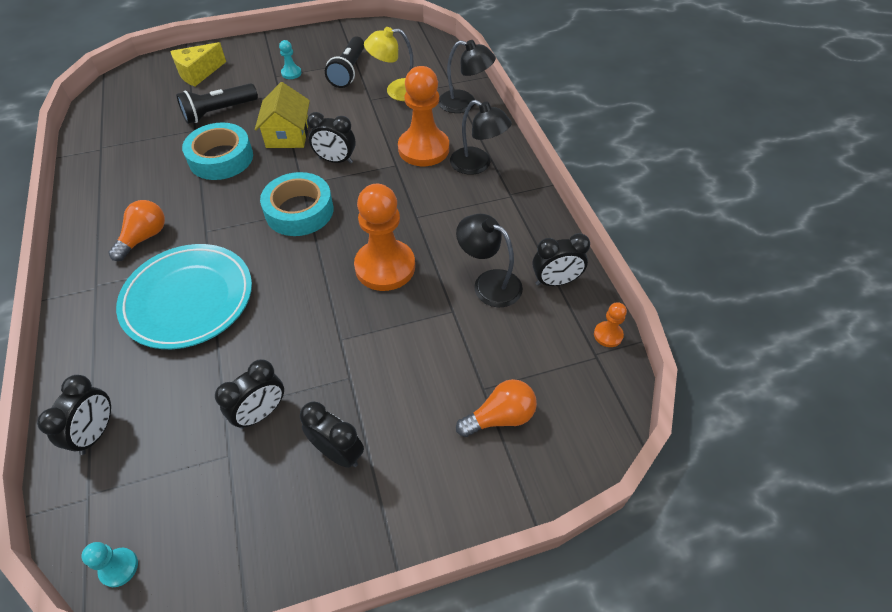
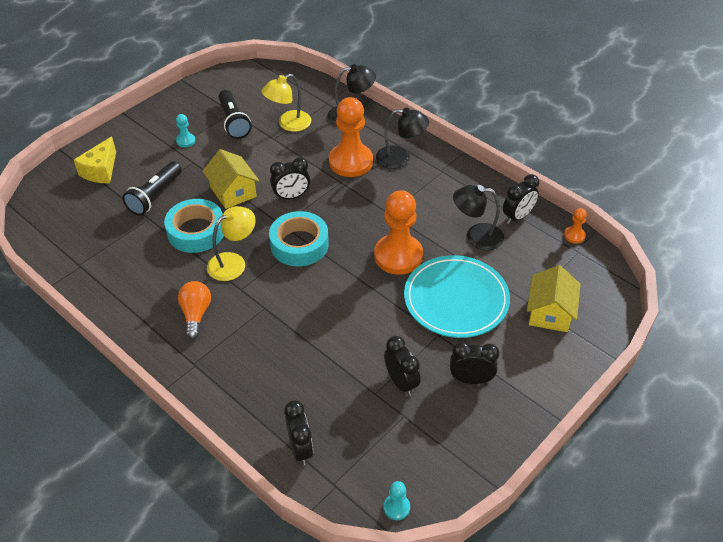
camera: 30 degrees left, 5 degrees down
turquoise plate [116,244,252,349] -> turquoise plate moved to [404,255,510,338]
black clock [215,359,284,429] -> black clock turned 45 degrees counterclockwise [384,336,420,396]
orange light bulb [456,379,537,437] -> yellow house [527,265,581,332]
none -> yellow lamp [207,206,256,281]

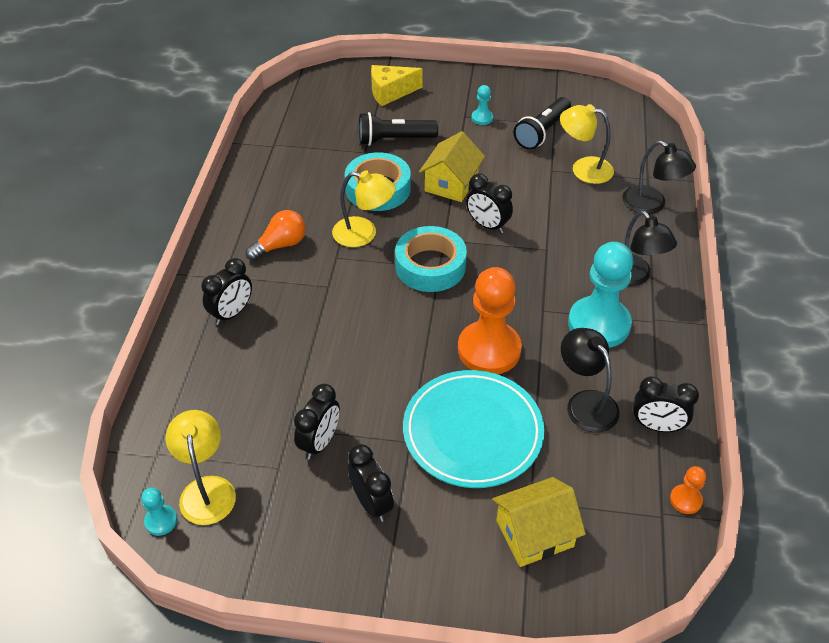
camera: 55 degrees right, 0 degrees up
black clock [284,400,313,465] -> black clock moved to [201,258,252,325]
orange pawn [329,97,373,177] -> none
none -> yellow lamp [165,410,236,525]
none -> turquoise pawn [568,242,634,348]

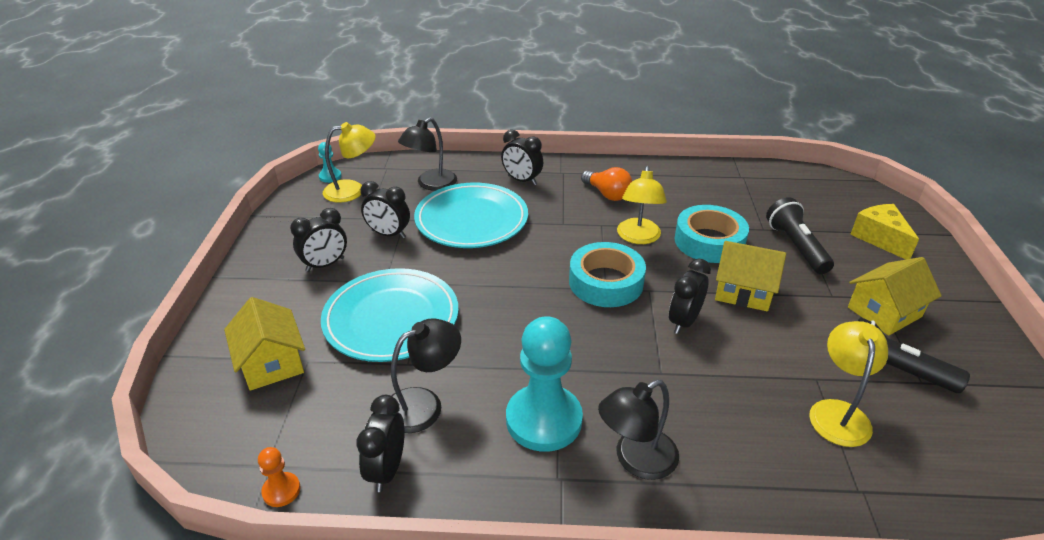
camera: 85 degrees right, 10 degrees down
orange pawn [458,267,522,374] -> none
turquoise pawn [471,85,493,125] -> yellow house [848,257,942,336]
black lamp [622,141,696,214] -> black lamp moved to [398,118,457,191]
none -> turquoise plate [414,183,528,248]

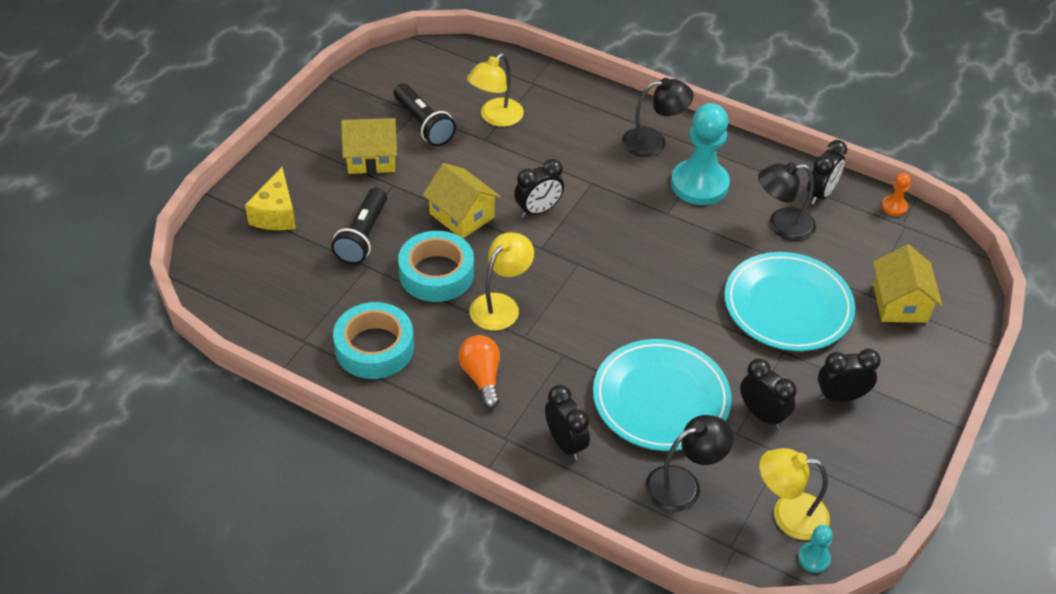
camera: 155 degrees left, 10 degrees up
turquoise tape [569,242,646,307] -> turquoise tape moved to [333,302,414,379]

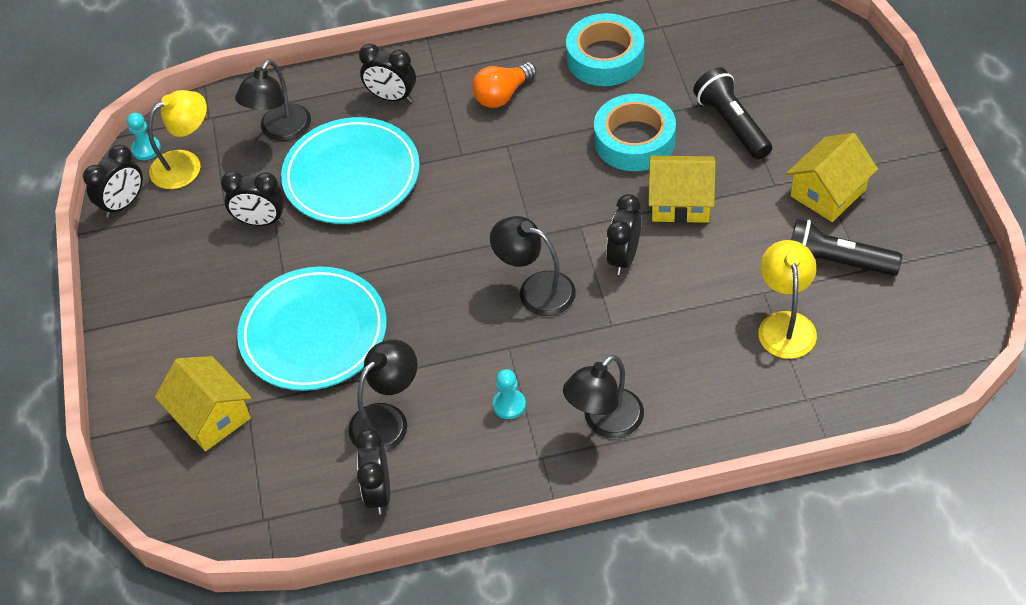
camera: 145 degrees right, 5 degrees up
yellow cheese [245,167,296,230] -> none
orange light bulb [458,335,500,409] -> orange light bulb turned 105 degrees clockwise [472,62,536,108]
yellow lamp [470,232,534,331] -> none
turquoise pawn [671,103,730,205] -> turquoise pawn [493,369,526,419], size x0.44
black clock [818,349,881,402] -> black clock moved to [83,145,143,218]
orange pawn [881,173,911,216] -> none
none -> black lamp [490,216,576,316]

